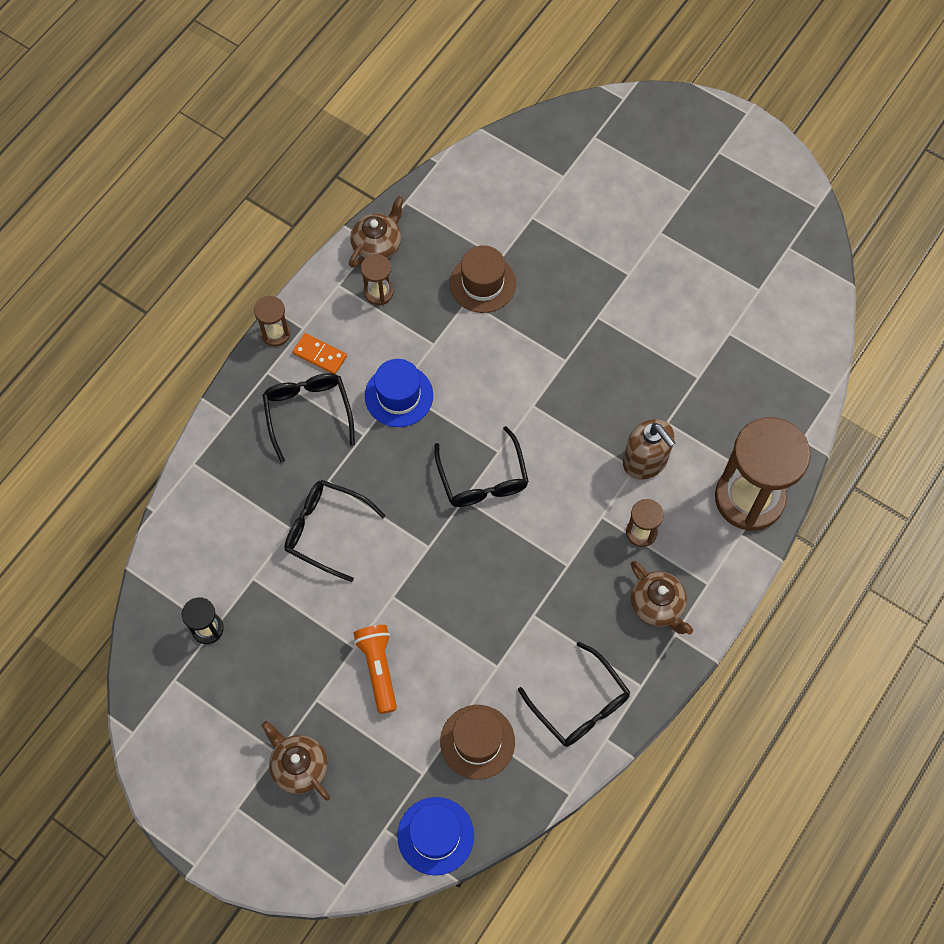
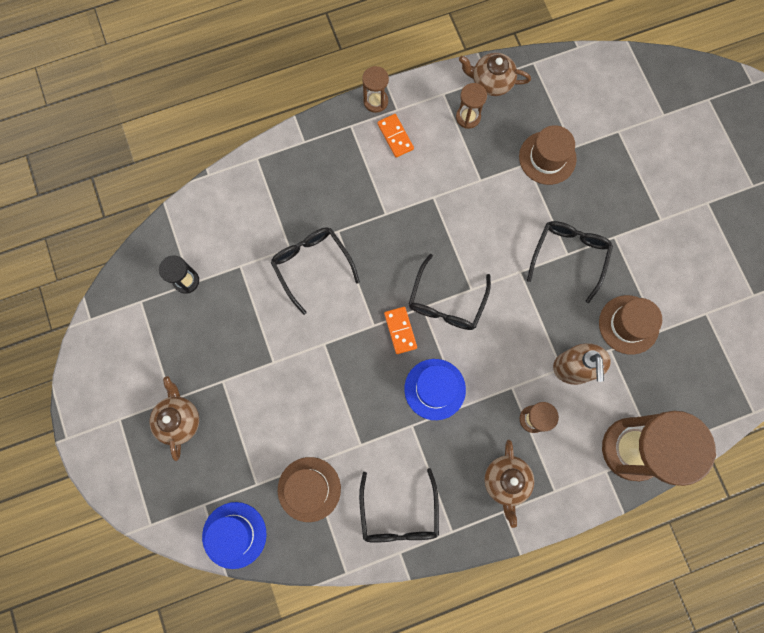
camera: 35 degrees right, 10 degrees up
black glasses [262,373,355,462] -> black glasses moved to [527,221,613,303]
brown teapot [349,196,404,268] -> brown teapot turned 150 degrees counterclockwise [459,53,531,96]
orange flashlight [354,625,397,714] -> none
blue hat [365,359,433,427] -> blue hat moved to [404,359,466,420]
none -> orange domino [384,307,417,354]
none -> brown hat [599,295,662,355]

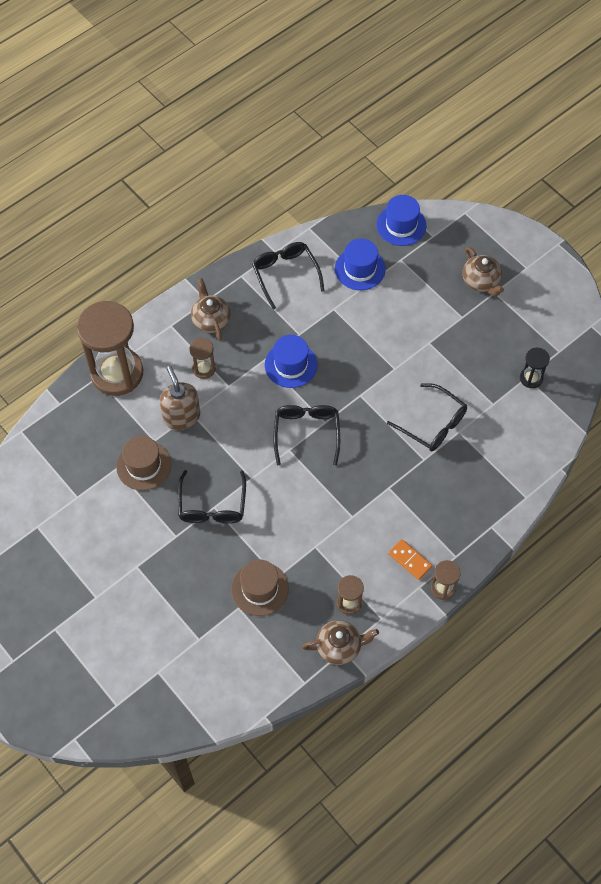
camera: 160 degrees right, 15 degrees down
brown hat [278,457,341,522] -> blue hat [335,239,386,290]
orange domino [384,307,417,354] -> none

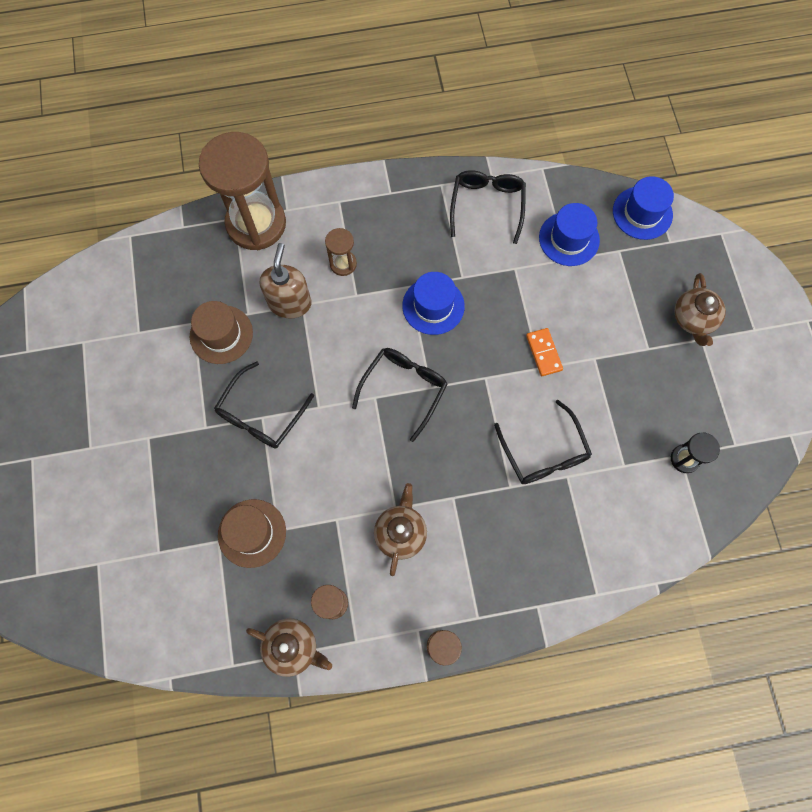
camera: 30 degrees right, 10 degrees up
brown teapot [191,278,231,341] -> brown teapot moved to [374,483,427,576]
orange domino [388,539,432,580] -> orange domino moved to [526,328,563,376]

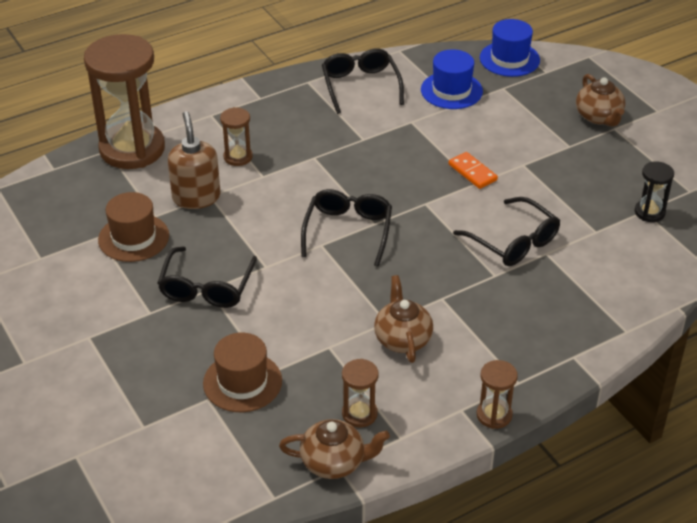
camera: 20 degrees left, 30 degrees down
blue hat [402,272,465,335] -> none

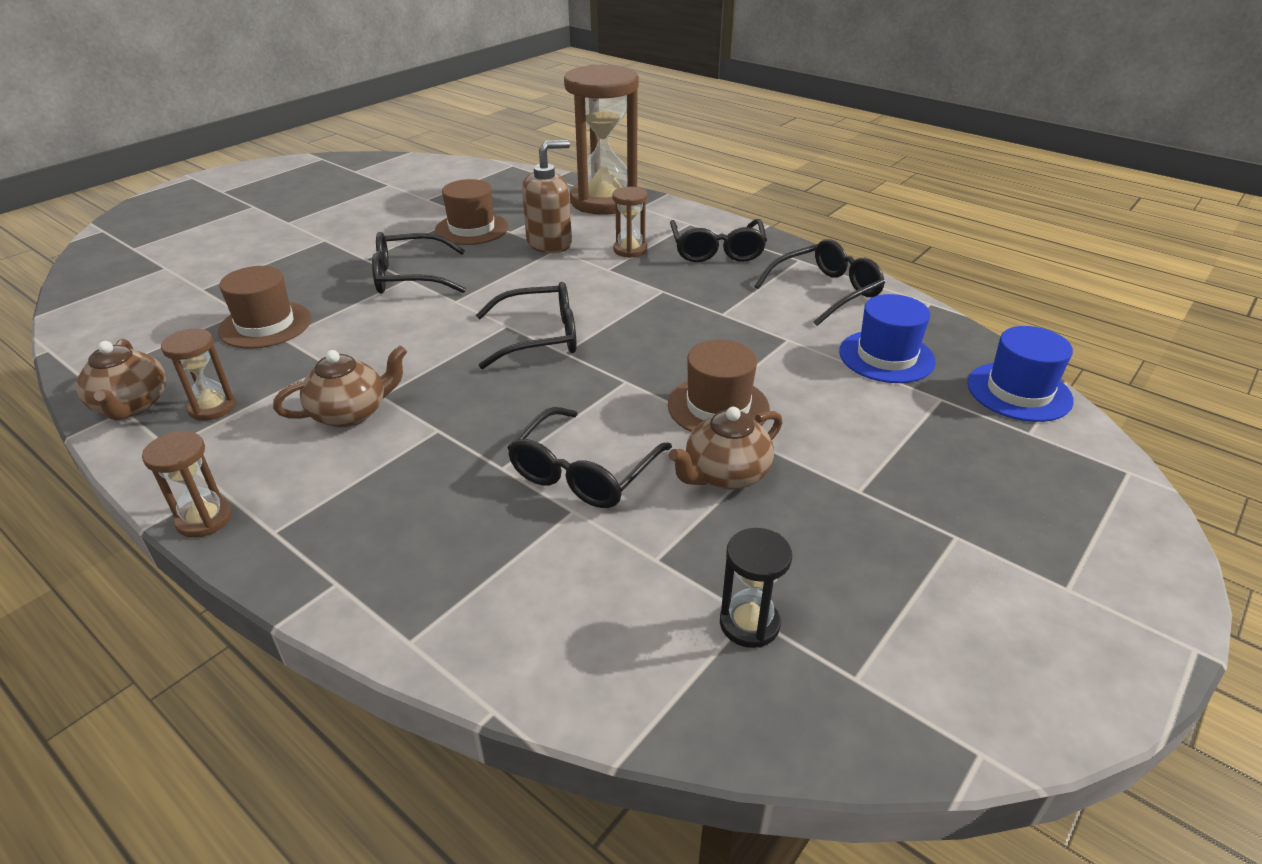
camera: 70 degrees right, 5 degrees down
orange domino [449,152,498,189] -> brown hat [668,340,770,432]
brown teapot [576,74,626,127] -> brown teapot moved to [669,407,783,490]
none -> black glasses [670,219,767,262]

